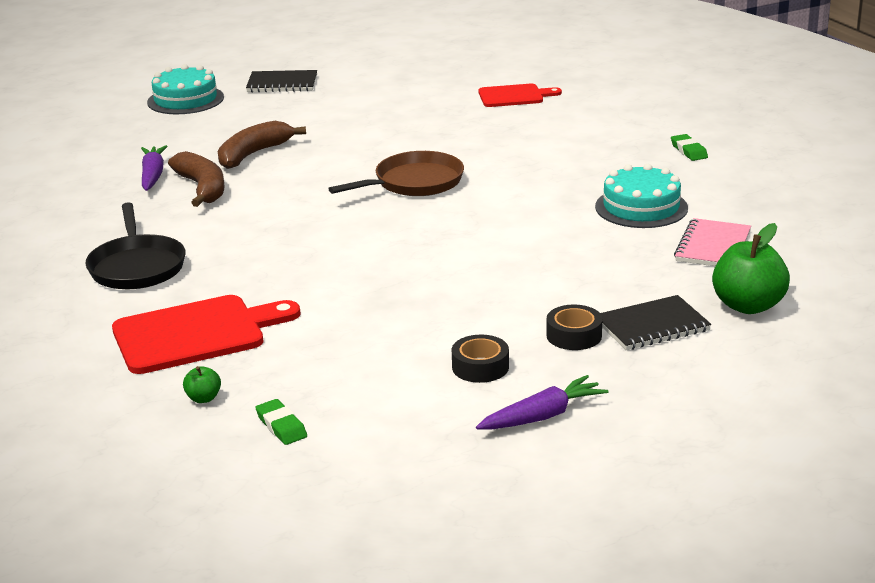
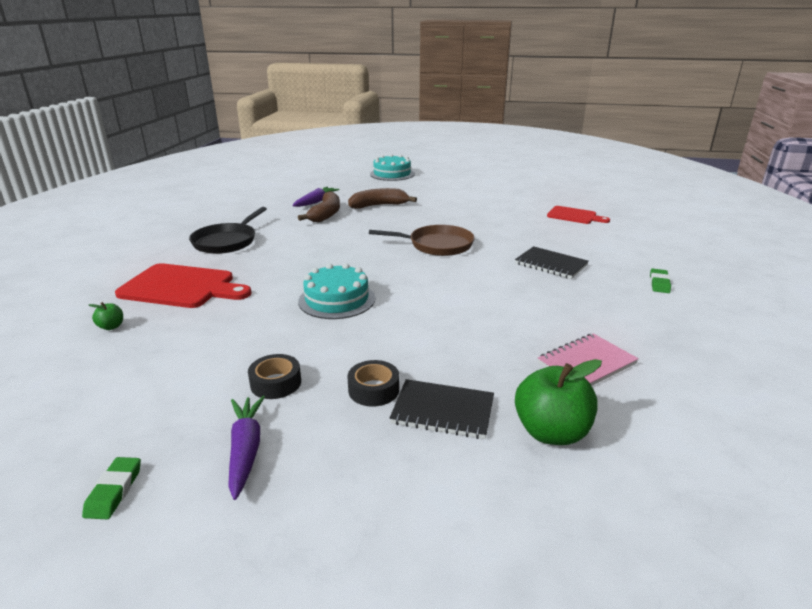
camera: 35 degrees right, 0 degrees up
black notebook [246,70,317,93] -> black notebook moved to [515,246,589,279]
green eraser [255,399,307,445] -> green eraser moved to [82,457,141,519]
purple carrot [476,375,608,430] -> purple carrot turned 105 degrees counterclockwise [228,396,265,500]
turquoise cake [595,164,688,228] -> turquoise cake moved to [298,263,375,319]

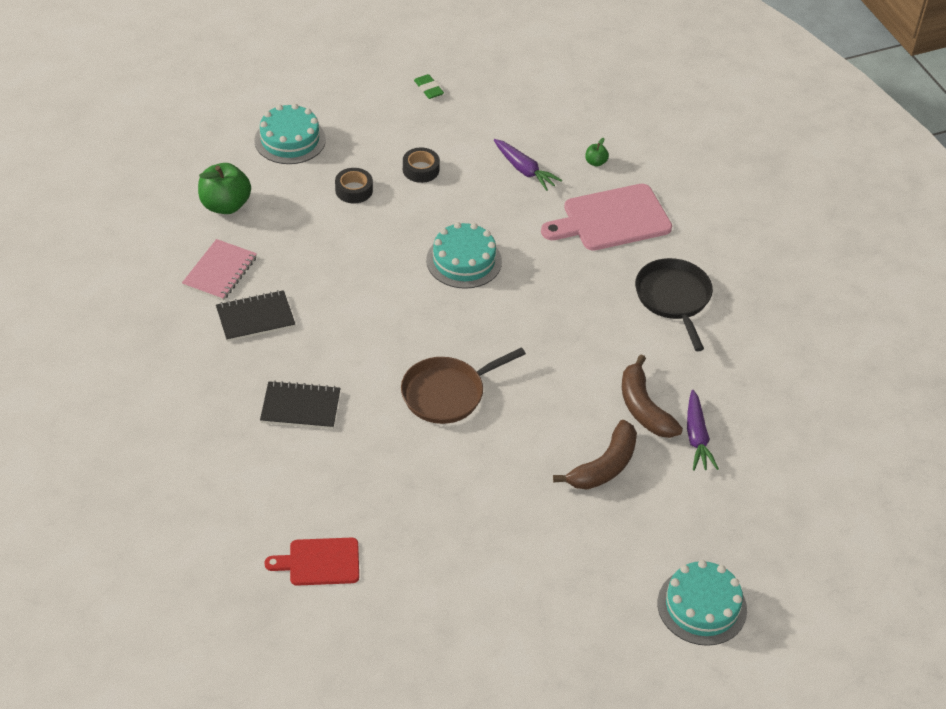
camera: 145 degrees right, 20 degrees up
red cutting board [115,263,252,308] -> pink cutting board [541,184,672,251]
purple carrot [228,396,265,500] -> purple carrot moved to [494,139,562,191]
black notebook [390,379,494,439] -> black notebook moved to [216,290,295,342]
green eraser [650,269,671,293] -> none
none -> turquoise cake [254,103,326,164]

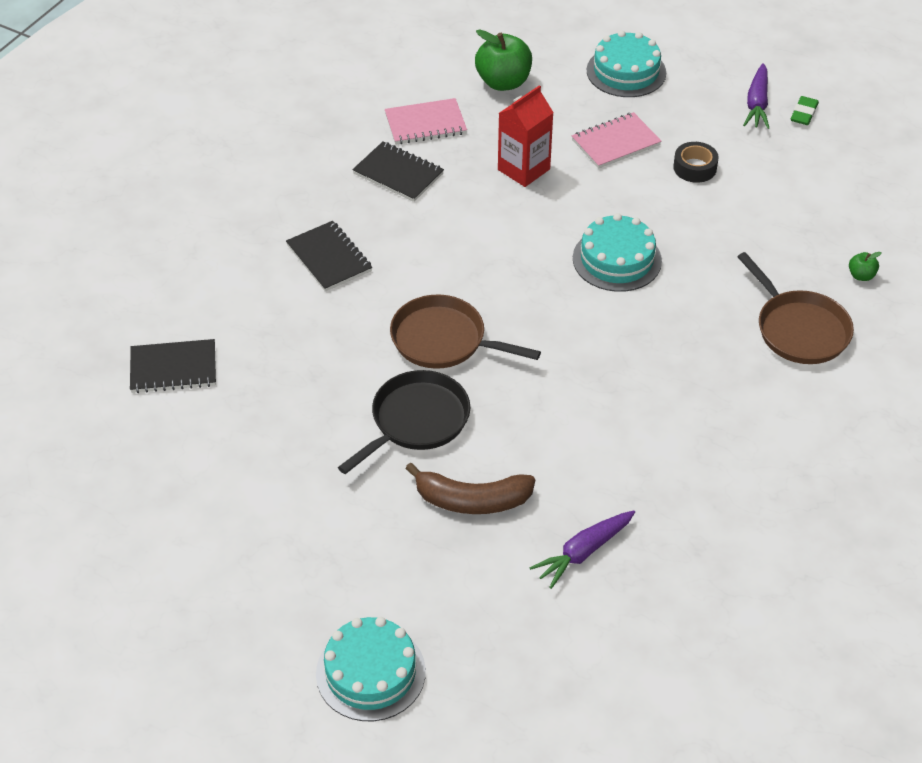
camera: 55 degrees right, 0 degrees up
red cutting board [265,538,359,586] -> black notebook [130,339,216,393]
black tape [335,168,373,203] -> pink notebook [572,112,661,169]
purple carrot [494,139,562,191] -> purple carrot moved to [743,63,769,129]
pink cutting board [541,184,672,251] -> brown pan [737,252,854,364]
brown banana [622,355,683,438] -> none
black pan [635,258,713,351] -> black pan moved to [338,370,470,474]
none -> red carton [498,85,554,187]

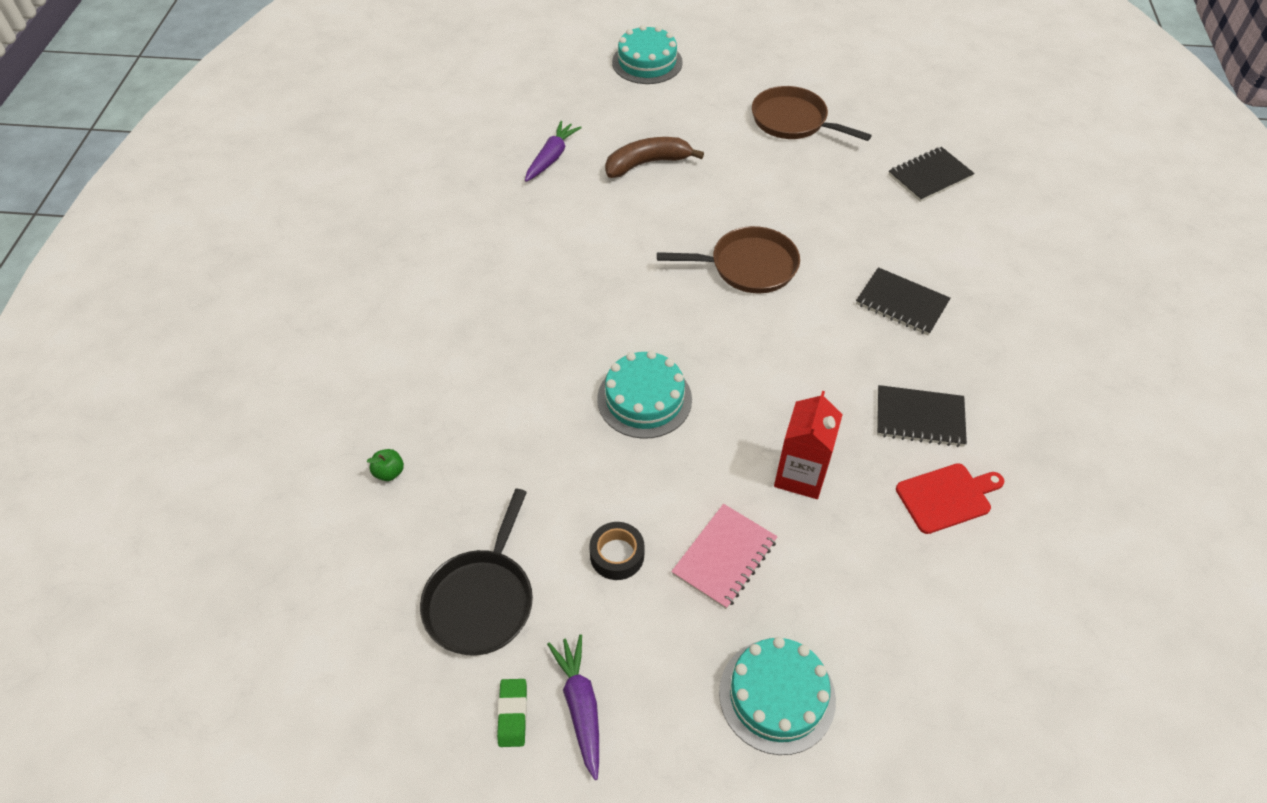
camera: 155 degrees right, 5 degrees up
black pan [338,370,470,474] -> black pan moved to [420,489,533,656]
pink notebook [385,98,467,144] -> red cutting board [896,463,1004,534]
green apple [475,29,532,91] -> none
brown pan [737,252,854,364] -> brown pan moved to [752,86,872,141]

